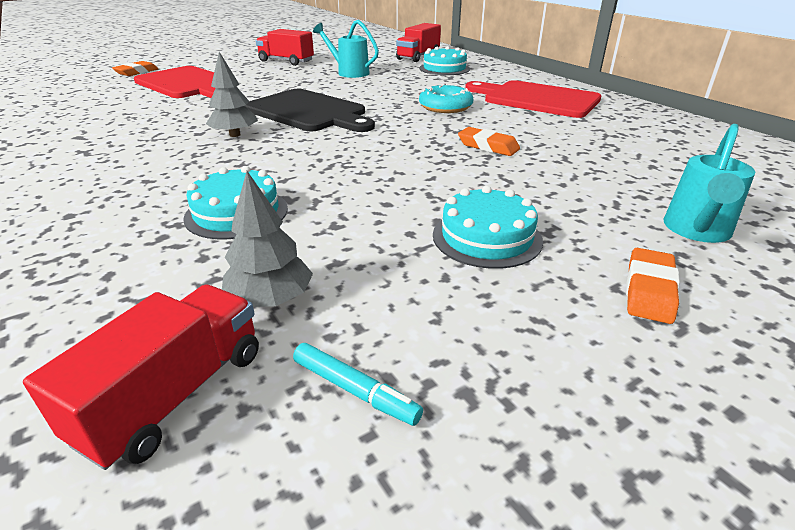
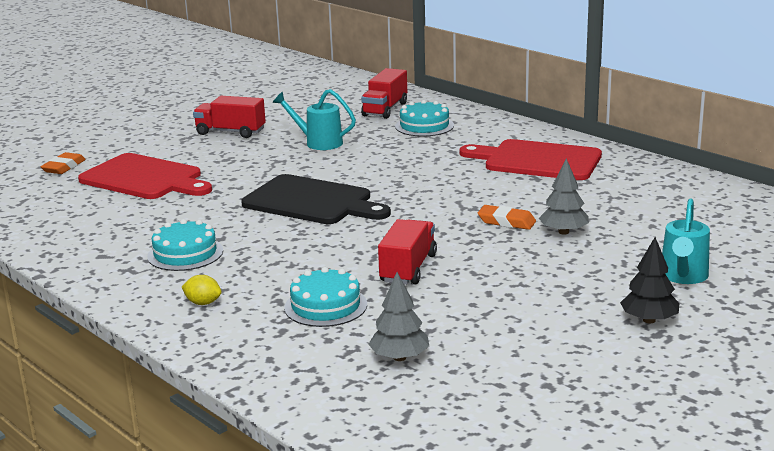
camera: 10 degrees left, 10 degrees down
red truck [23,285,259,470] -> red truck moved to [378,219,437,285]
grey tree [206,52,258,137] -> grey tree moved to [539,159,589,234]
turquoise marker [293,343,423,426] -> none
turquoise donut [419,84,474,113] -> none
turquoise cake [433,186,543,269] -> turquoise cake moved to [147,219,223,271]
orange eraser [626,248,680,324] -> black tree [620,237,679,323]
none -> yellow lemon [182,275,222,305]

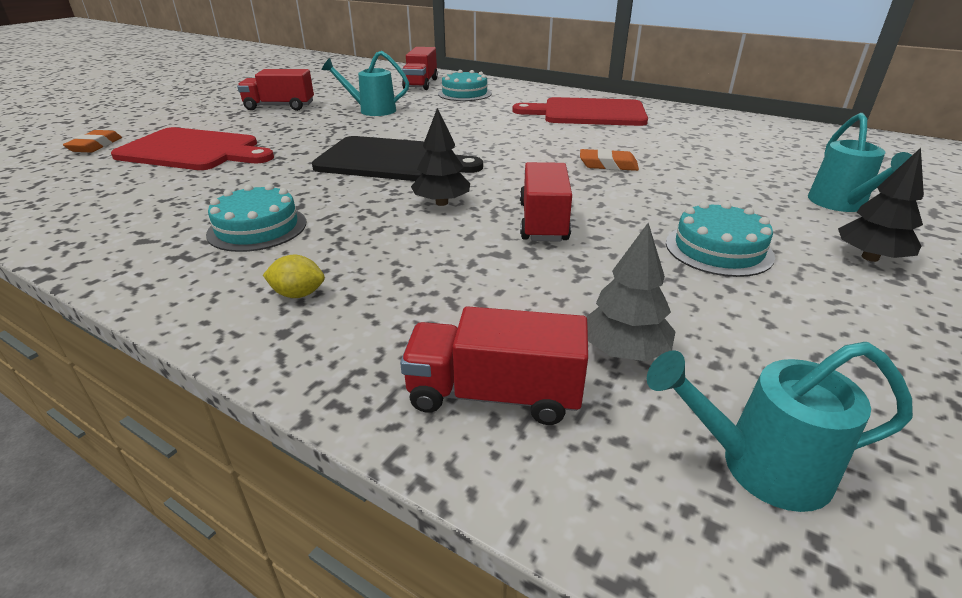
camera: 15 degrees left, 10 degrees up
turquoise cake [284,267,367,327] -> turquoise cake moved to [666,202,775,277]
grey tree [539,159,589,234] -> none
none -> red truck [400,306,588,425]
none -> black tree [411,108,470,206]
none -> turquoise watering can [647,342,913,512]

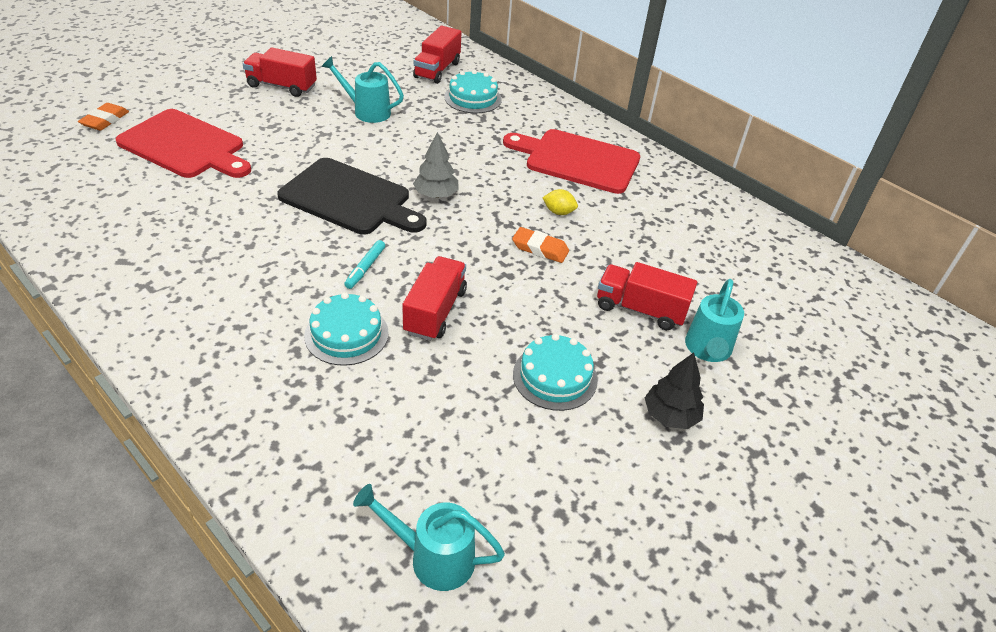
camera: 10 degrees right, 10 degrees up
turquoise cake [206,184,306,252] -> turquoise cake moved to [304,292,389,366]
yellow lemon [263,255,325,298] -> yellow lemon moved to [542,189,578,215]
red truck [400,306,588,425] -> red truck moved to [597,262,697,330]
black tree [411,108,470,206] -> turquoise marker [344,240,385,289]
grey tree [586,223,676,361] -> grey tree moved to [413,132,459,198]

